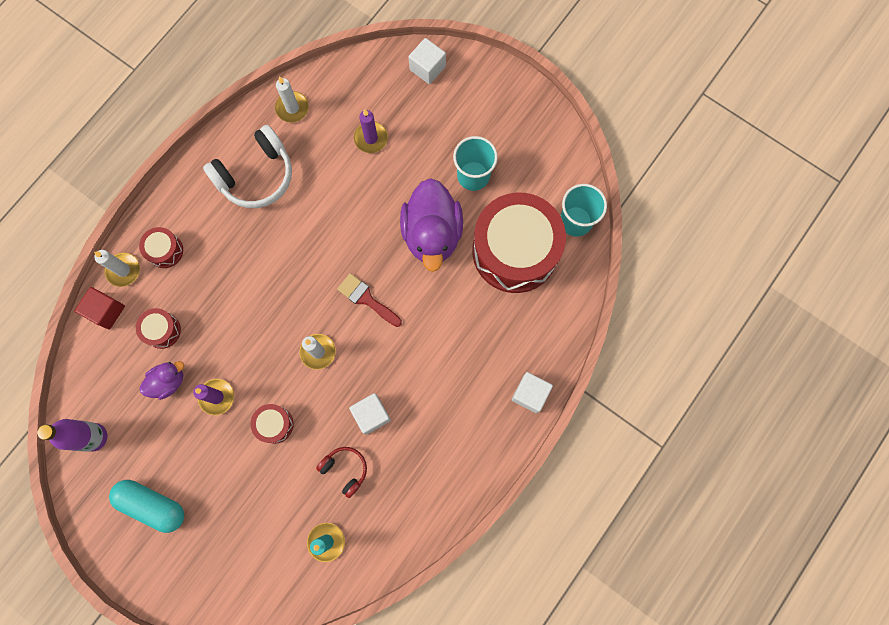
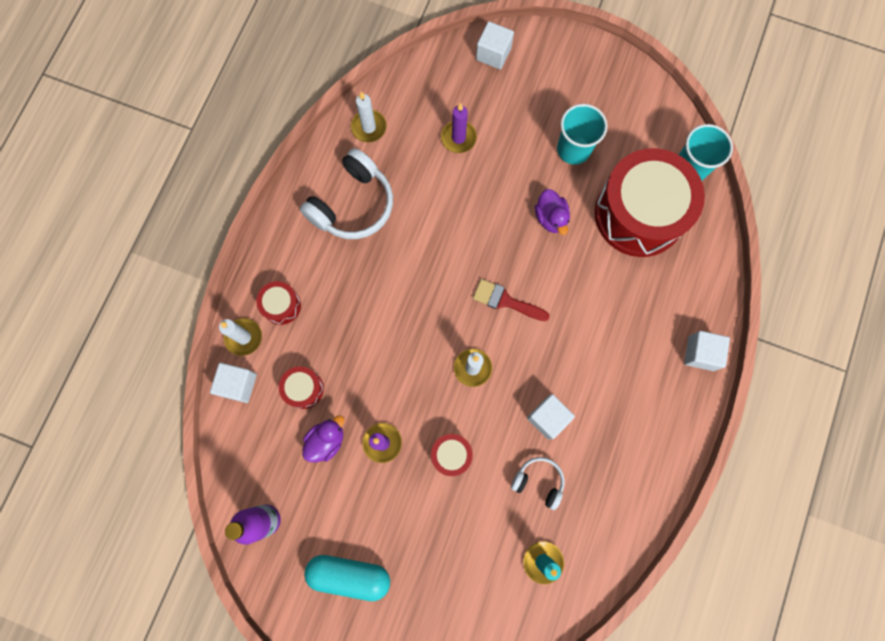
camera: 15 degrees left, 0 degrees up
red cube [75,287,125,330] -> white cube [210,363,257,403]
red headphones [316,447,367,498] -> white headphones [511,457,565,510]
purple duck [400,178,463,272] -> purple duck [535,189,570,235], size x0.51

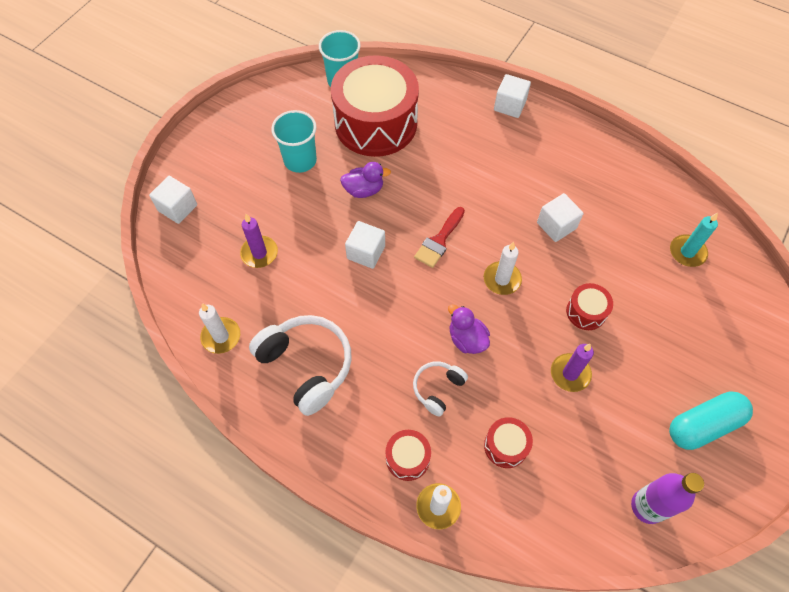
camera: 80 degrees left, 15 degrees down
white cube [210,363,257,403] -> white cube moved to [345,221,385,269]
purple duck [302,415,344,462] -> purple duck moved to [448,304,490,354]
turquoise capsule [304,555,390,601] -> turquoise capsule turned 45 degrees clockwise [669,391,753,450]
white headphones [511,457,565,510] -> white headphones moved to [413,361,468,417]

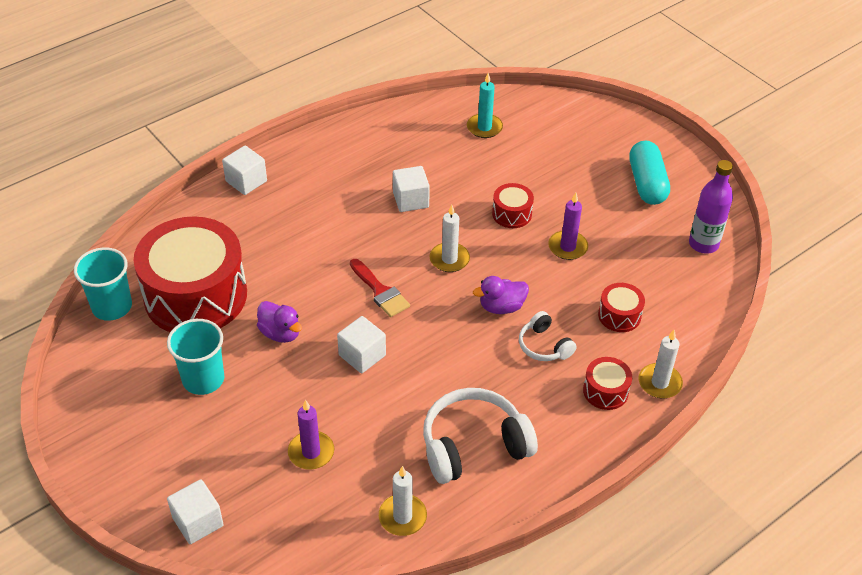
camera: 70 degrees left, 15 degrees down
purple duck [340,162,391,198] -> purple duck turned 120 degrees clockwise [257,301,302,343]

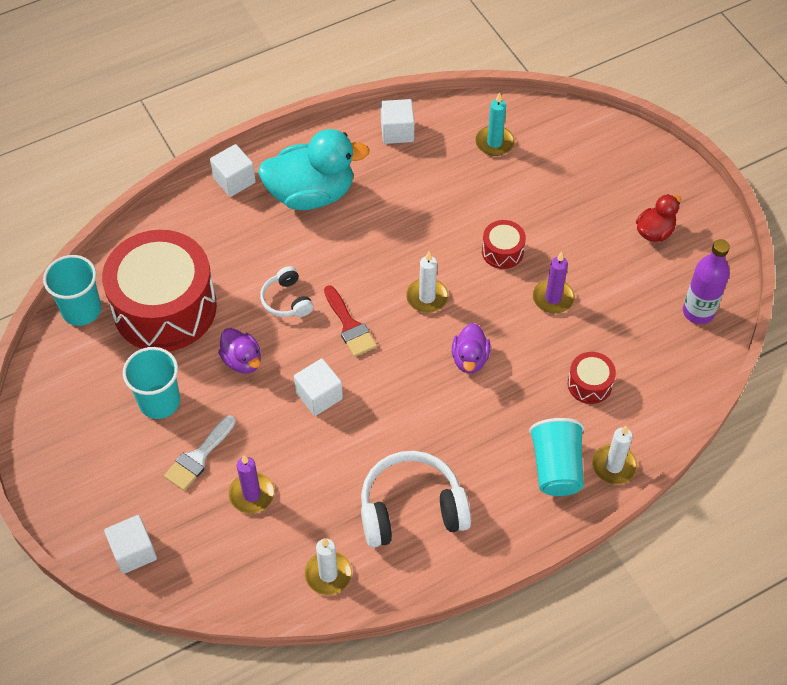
camera: 10 degrees right, 10 degrees up
white cube [393,166,430,212] -> white cube moved to [381,99,415,144]
purple duck [473,276,529,314] -> purple duck turned 75 degrees counterclockwise [452,323,490,374]
white headphones [519,311,577,361] -> white headphones moved to [260,266,314,317]
red drum [583,357,632,410] -> turquoise cup [529,418,584,496]
turquoise capsule [629,141,670,205] -> red duck [636,194,681,242]
none -> white brush [164,415,236,491]
none -> turquoise duck [258,129,370,210]

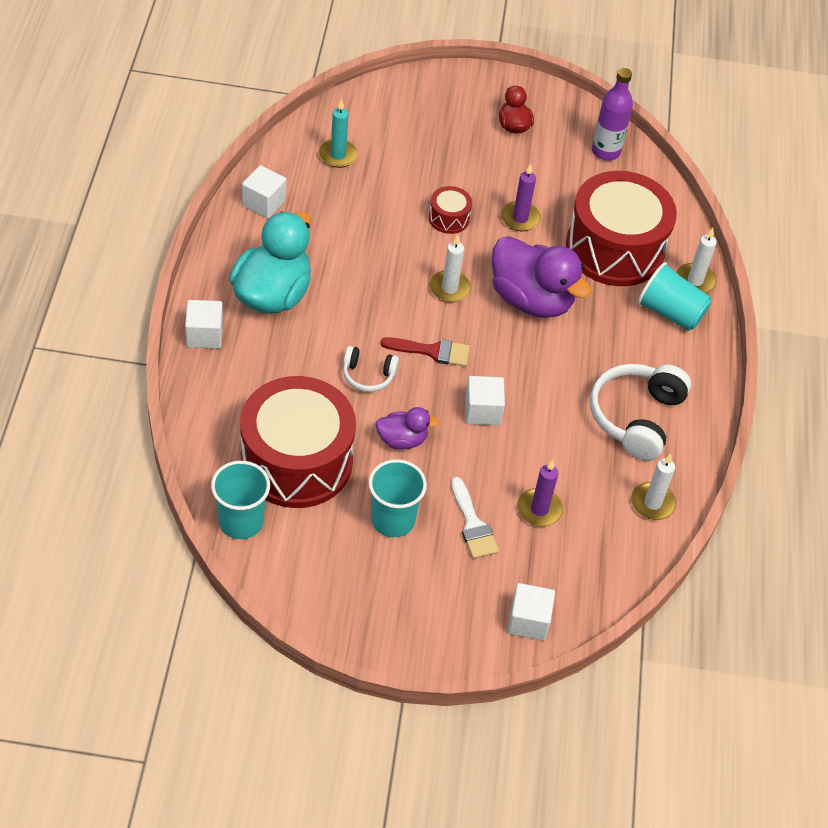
camera: 60 degrees left, 5 degrees down
purple duck [452,323,490,374] -> purple duck [492,236,592,318], size x1.97
red drum [568,352,616,404] -> red drum [566,171,677,286], size x2.40

